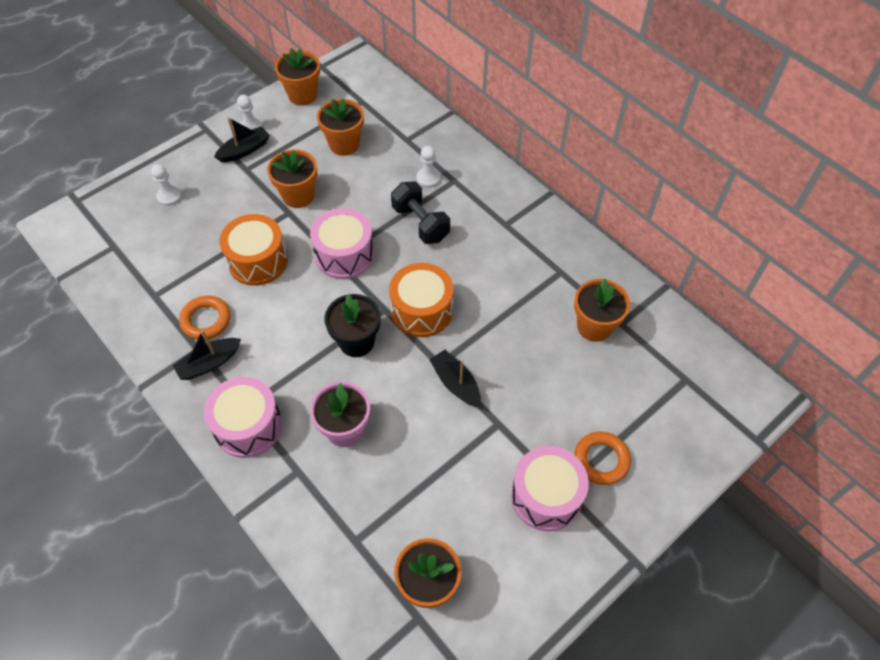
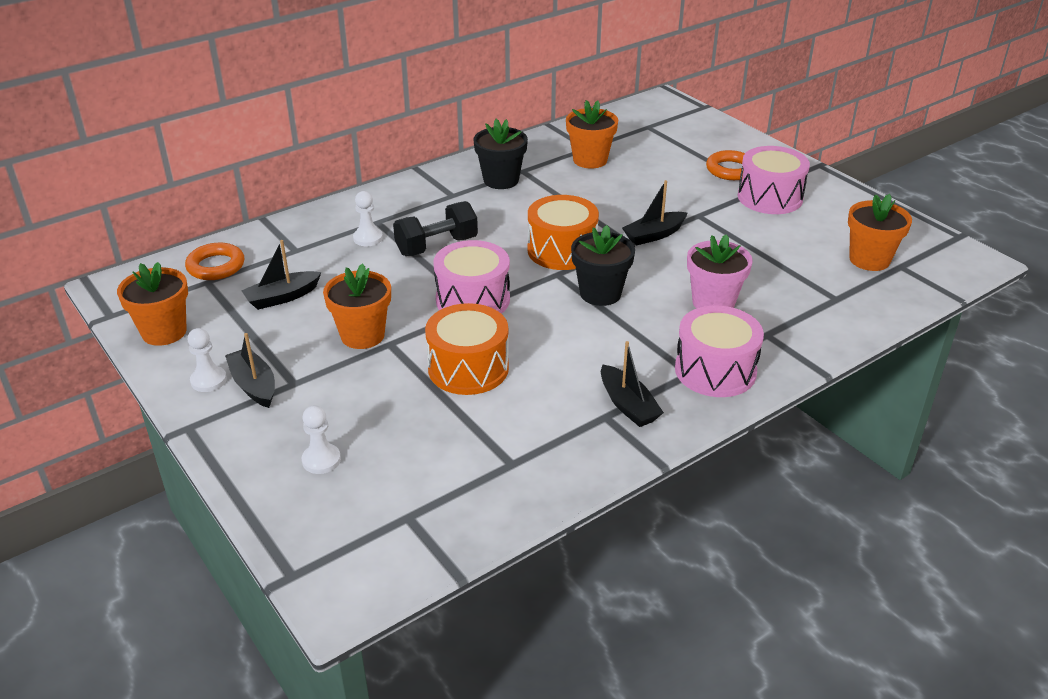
camera: 85 degrees left, 20 degrees down
orange ring [179,296,230,340] -> orange ring moved to [185,243,244,280]
orange flower pot [317,99,364,156] -> black boat [241,240,322,310]
none -> black flower pot [474,119,528,189]

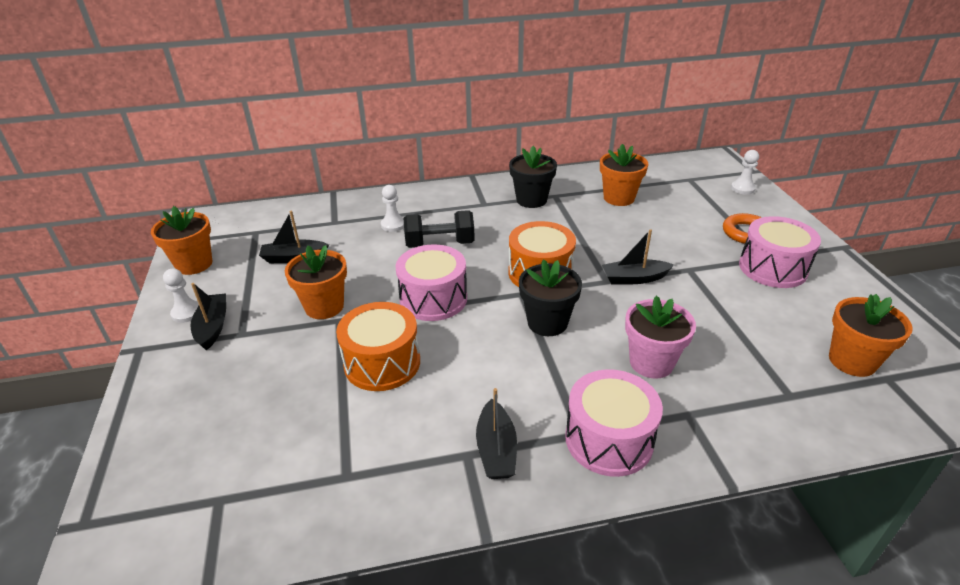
camera: 25 degrees right, 0 degrees up
orange ring [185,243,244,280] -> none
white pawn [302,405,341,474] -> white pawn moved to [731,150,759,195]

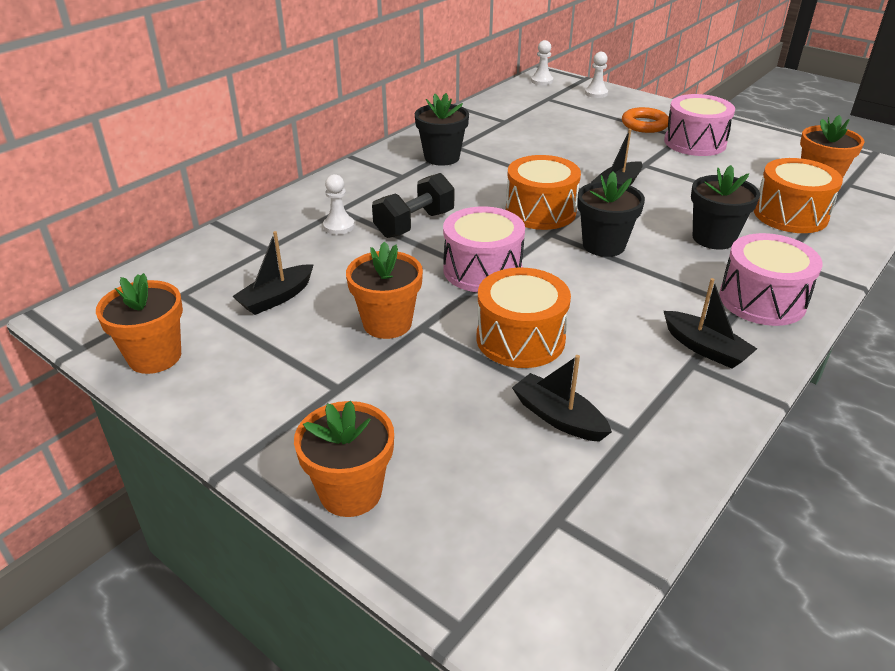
camera: 40 degrees left, 0 degrees up
white pawn [163,268,199,323] -> white pawn moved to [531,40,553,85]
black boat [190,283,226,351] -> black boat moved to [512,355,612,442]
orange flower pot [600,144,648,206] -> orange flower pot moved to [294,401,394,517]
pink flower pot [625,296,696,378] -> black flower pot [691,165,760,250]
none -> orange drum [754,158,843,233]

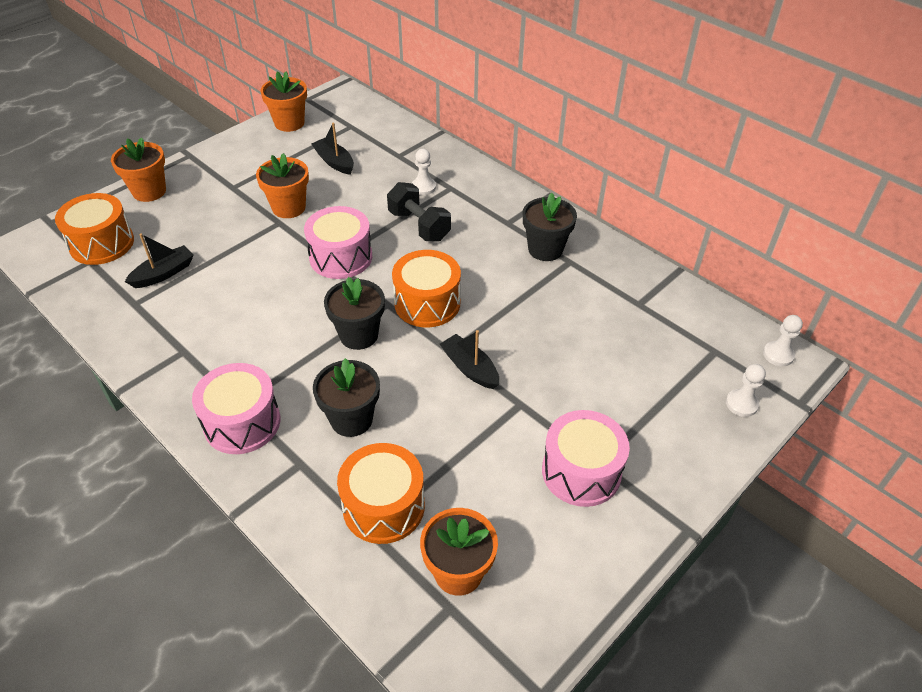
camera: 95 degrees right, 10 degrees up
orange drum [476,268,571,368] -> orange drum moved to [55,193,134,265]
orange ring [622,107,669,133] -> none
black boat [664,278,757,369] -> none

